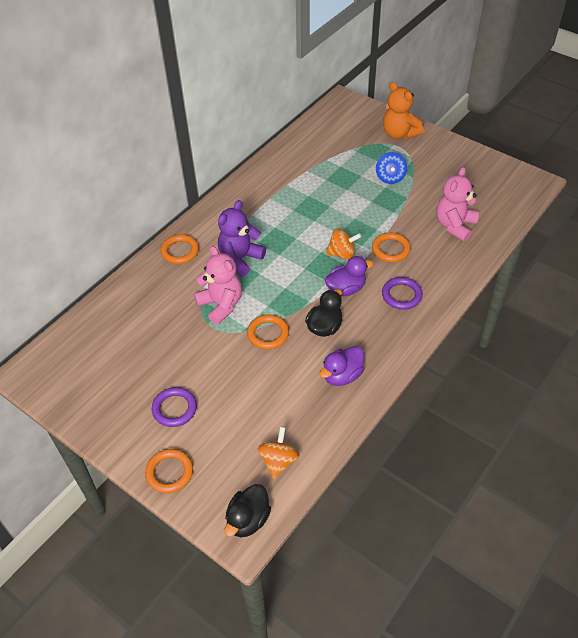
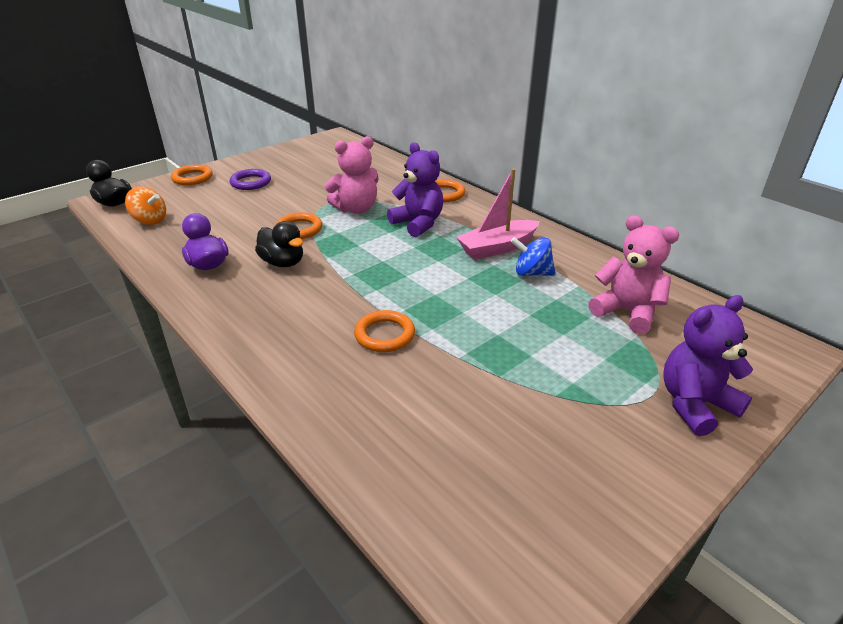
camera: 100 degrees right, 15 degrees down
purple duck [325,256,373,296] -> none
orange spinning top [326,228,362,260] -> none
blue spinning top [376,152,407,184] -> blue spinning top moved to [511,237,556,276]
purple ring [382,277,423,310] -> none
orange teddy bear [383,82,424,139] -> purple teddy bear [663,295,753,436]
pink teddy bear [436,167,479,242] -> pink teddy bear moved to [588,215,679,334]
none -> pink boat [456,168,540,260]

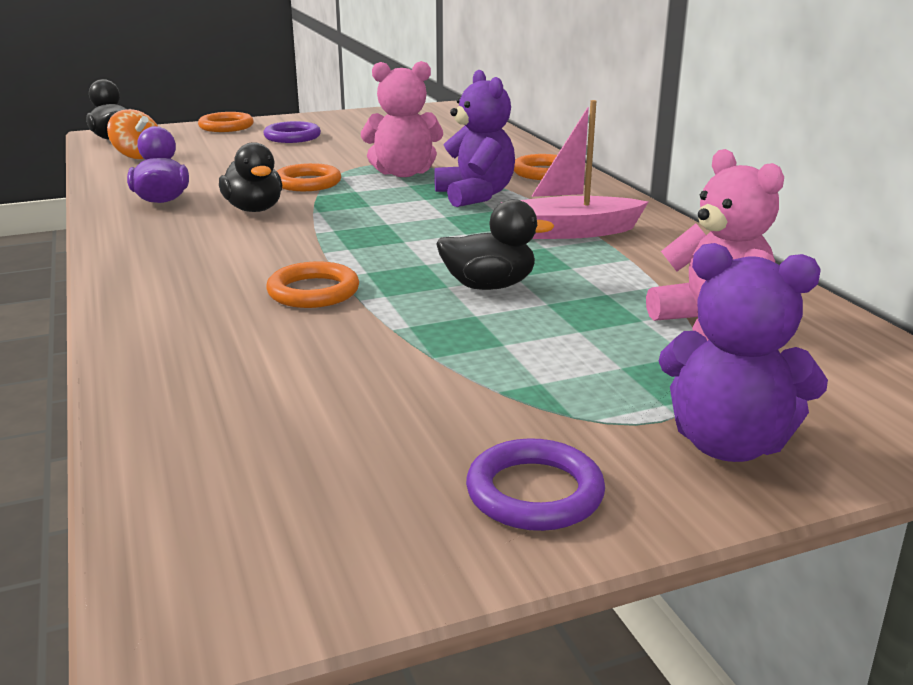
camera: 20 degrees right, 10 degrees down
blue spinning top [511,237,556,276] -> none
purple teddy bear [663,295,753,436] -> purple teddy bear turned 150 degrees counterclockwise [659,243,828,462]
none -> black duck [436,199,554,290]
none -> purple ring [466,438,605,531]

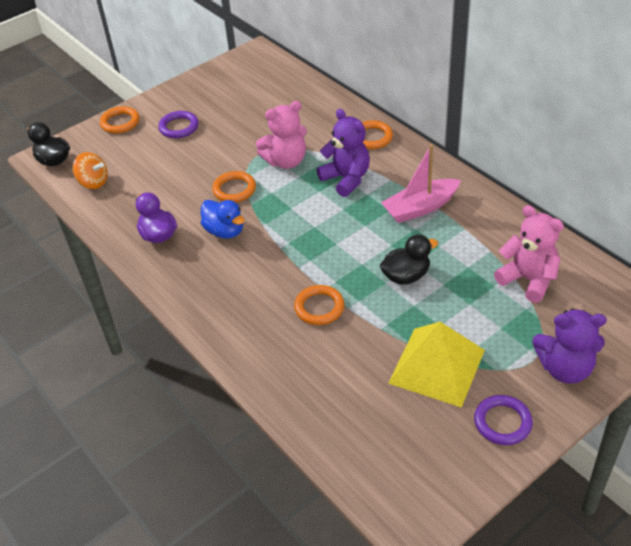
camera: 15 degrees left, 20 degrees up
black duck [219,142,282,212] -> blue duck [201,200,244,239]
none -> yellow pyramid [388,322,485,408]

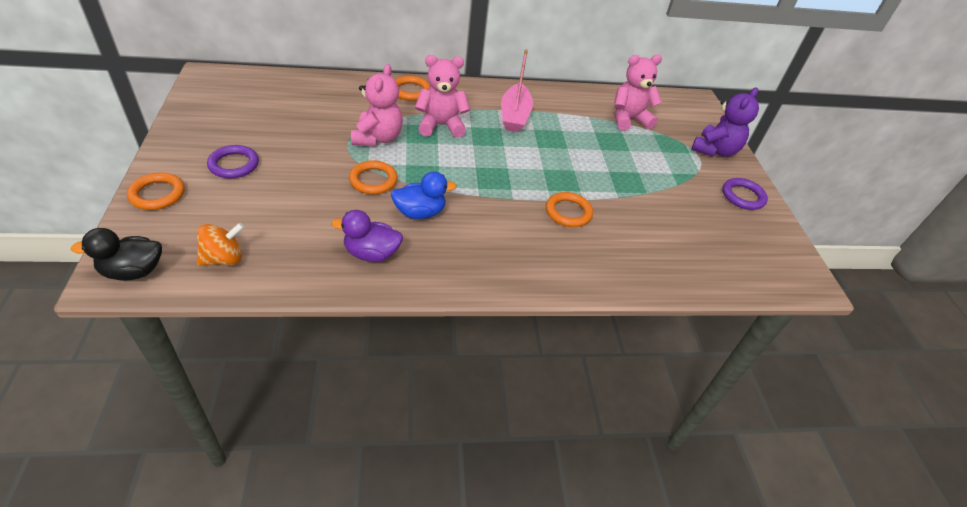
camera: 65 degrees left, 0 degrees up
purple teddy bear [316,109,370,197] -> pink teddy bear [415,55,470,138]
black duck [380,234,438,285] -> none
yellow pyramid [388,322,485,408] -> none

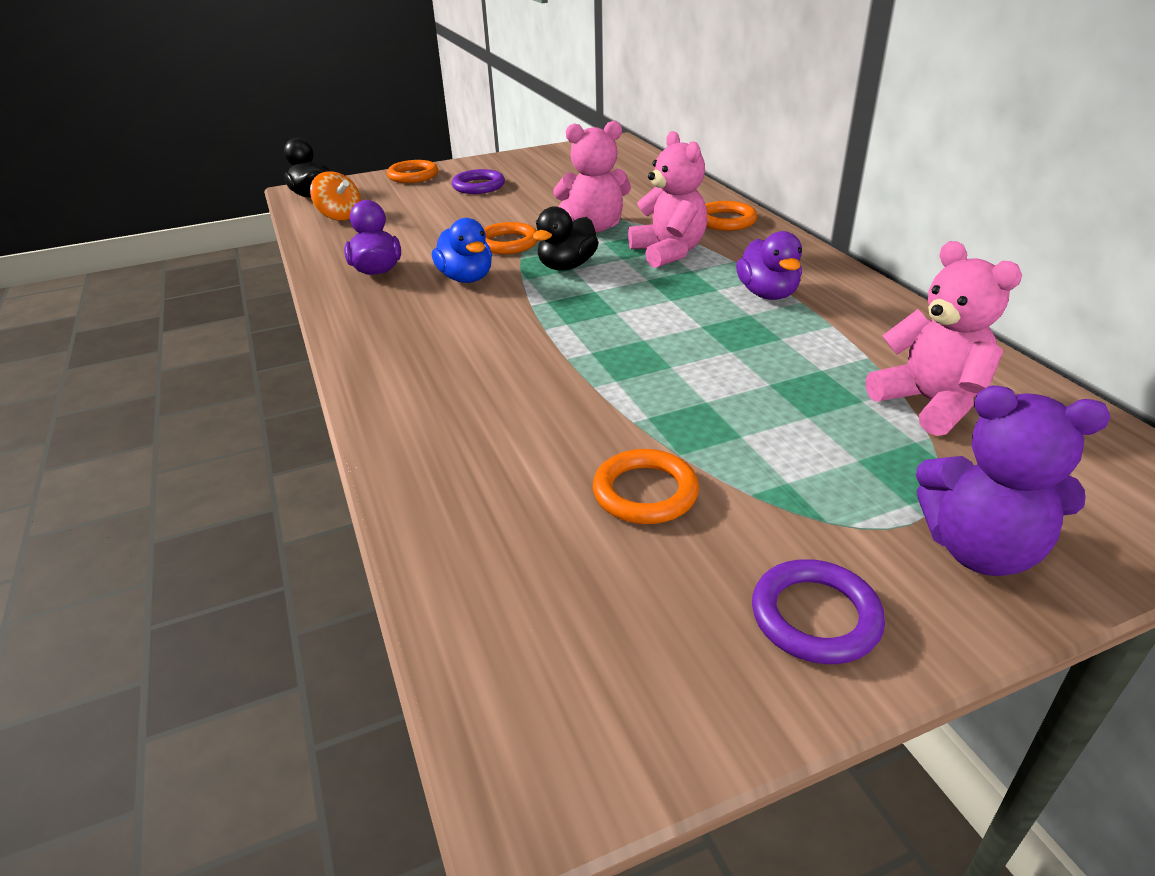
camera: 80 degrees right, 10 degrees down
pink boat [501,49,533,132] -> purple duck [736,231,802,300]
orange ring [546,192,593,227] -> orange ring moved to [593,449,699,524]
none -> black duck [533,206,599,271]

